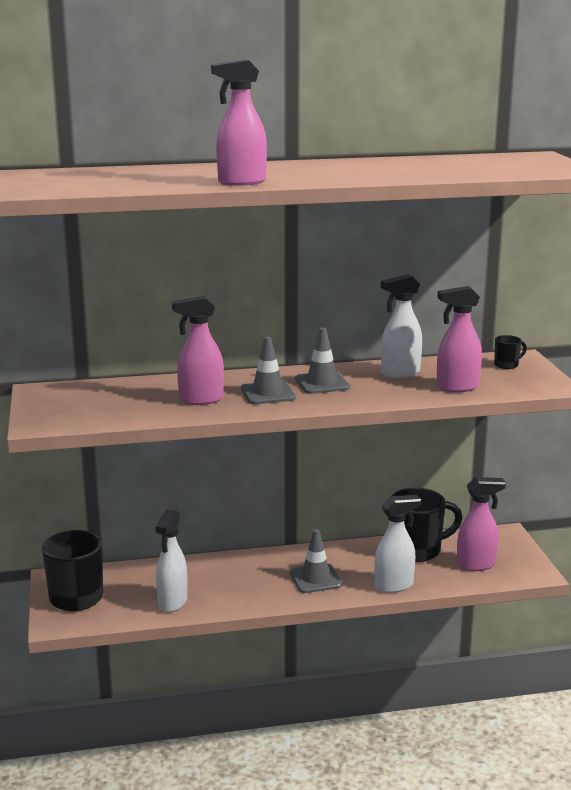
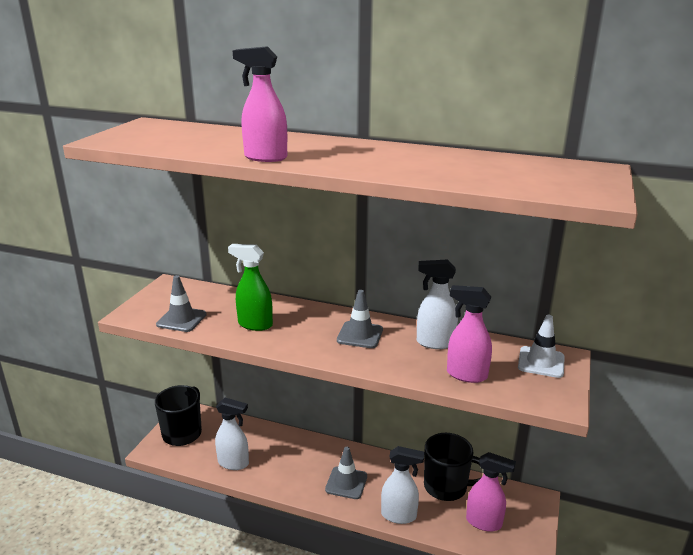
camera: 30 degrees right, 5 degrees up
white spray bottle [155,509,188,612] -> white spray bottle turned 120 degrees counterclockwise [215,398,249,470]
pink spray bottle [172,296,224,405] -> green spray bottle [228,244,273,331]
grey traffic cone [241,336,296,404] -> grey traffic cone moved to [156,275,207,332]
black mug [494,335,527,369] -> white traffic cone [518,315,565,378]

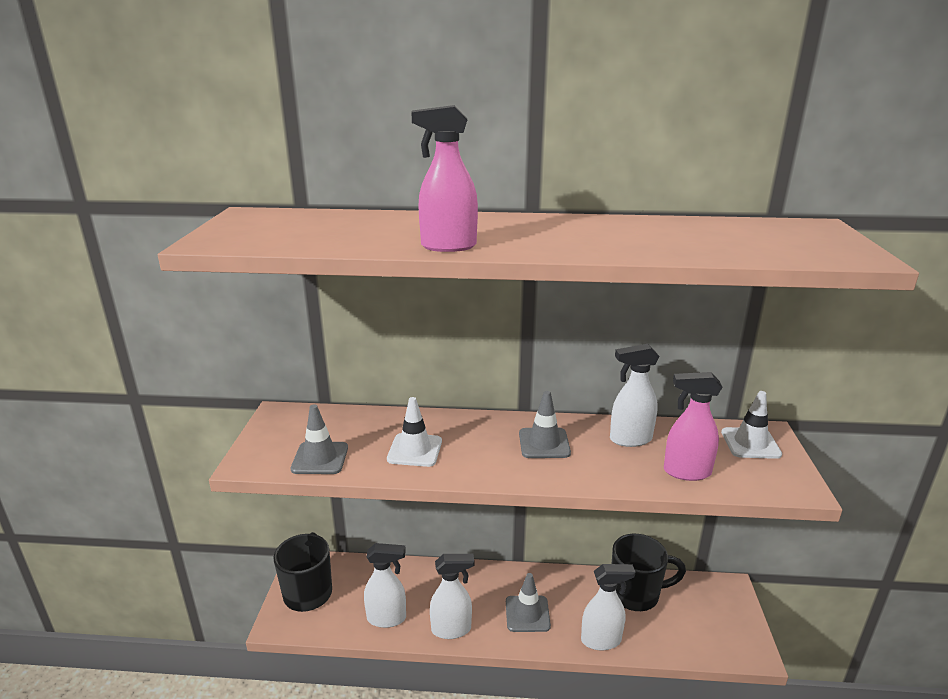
camera: 15 degrees left, 0 degrees up
green spray bottle [228,244,273,331] -> white traffic cone [387,397,442,467]
pink spray bottle [466,452,516,532] -> none
none -> white spray bottle [430,554,475,639]

